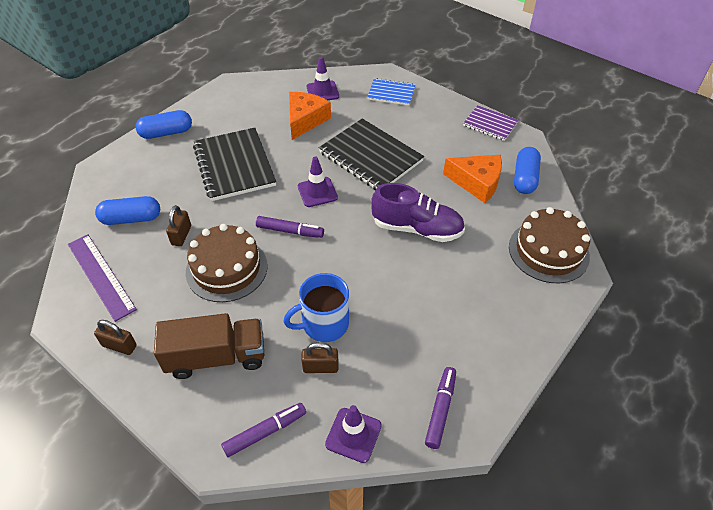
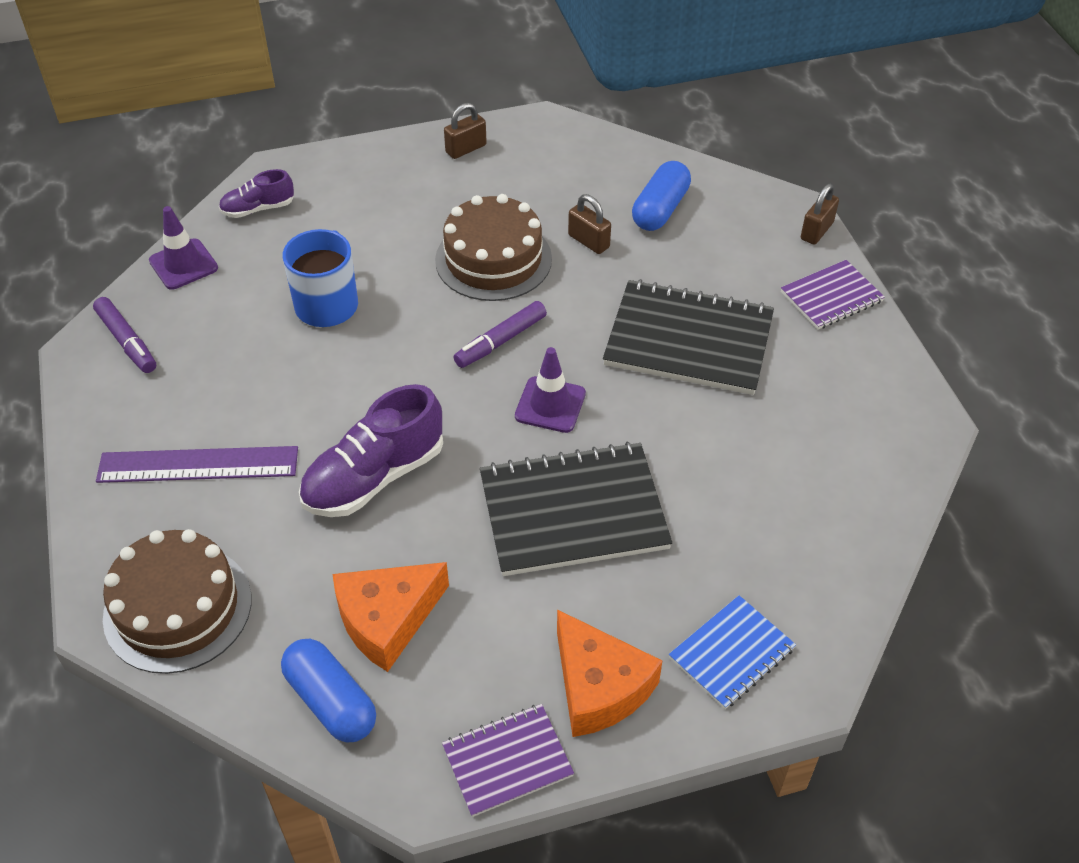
camera: 125 degrees right, 0 degrees up
purple ruler [68,234,137,322] -> purple ruler moved to [96,446,298,483]
blue capsule [135,110,192,139] -> purple notebook [781,260,885,330]
brown truck [154,313,264,379] -> none
purple marker [221,403,306,457] -> purple shoe [219,169,294,218]
orange cheese [289,92,331,140] -> orange cheese moved to [557,610,662,737]
brown padlock [301,342,339,373] -> brown padlock moved to [801,184,839,245]
purple traffic cone [307,57,339,100] -> none

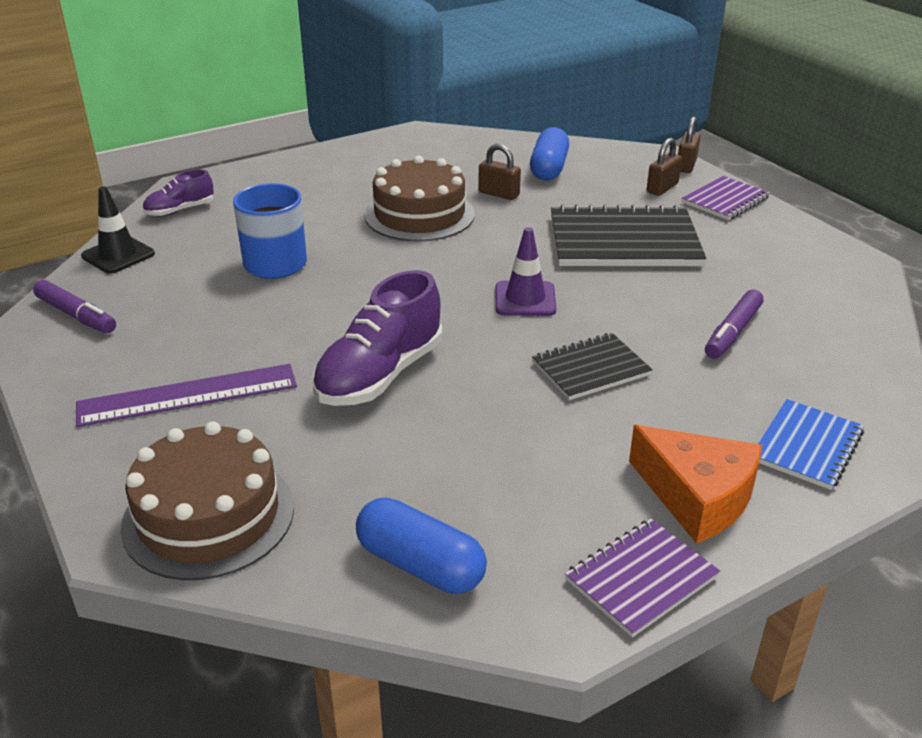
camera: 15 degrees left, 15 degrees down
purple traffic cone [149,206,218,290] -> black traffic cone [81,187,155,274]
orange cheese [333,562,449,672] -> none
brown padlock [444,103,487,159] -> brown padlock moved to [647,138,682,196]
purple marker [454,301,547,368] -> purple marker moved to [705,289,763,359]
black notebook [480,442,672,576] -> black notebook [532,333,653,400], size x0.56

